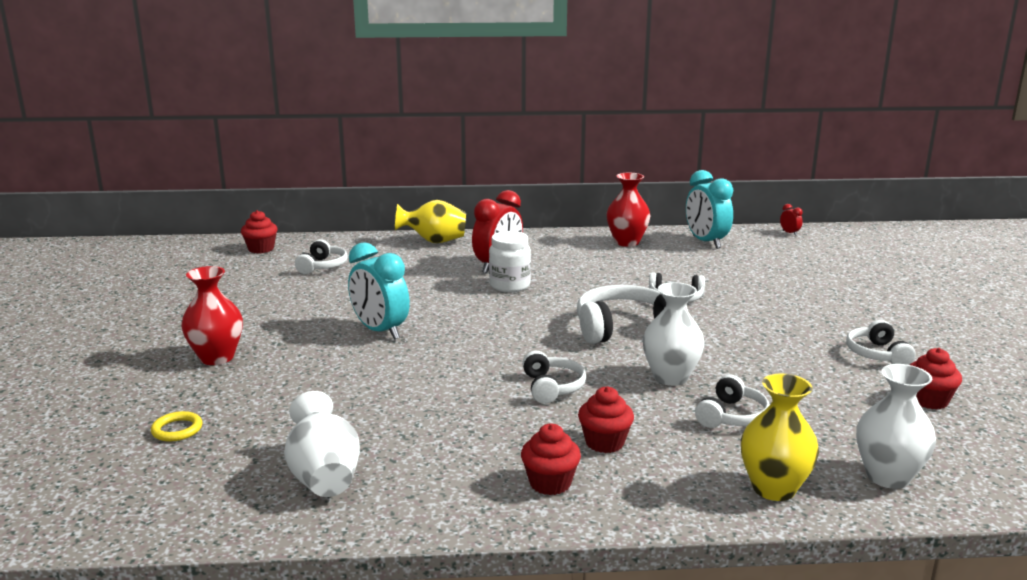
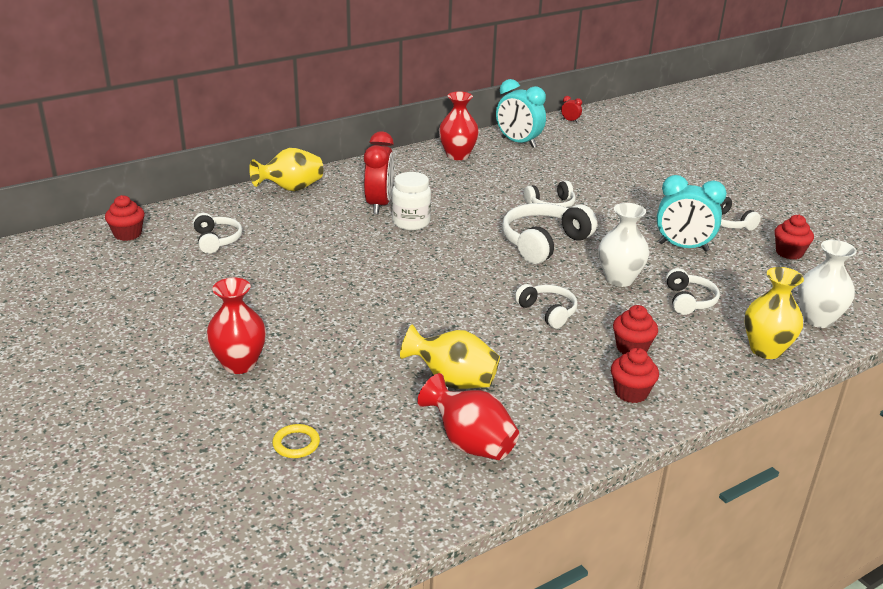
camera: 30 degrees left, 10 degrees up
white vase [284,391,360,497] -> red vase [417,373,519,460]
turquoise clock [348,242,410,340] -> turquoise clock moved to [657,175,727,252]
none -> yellow vase [400,324,500,389]

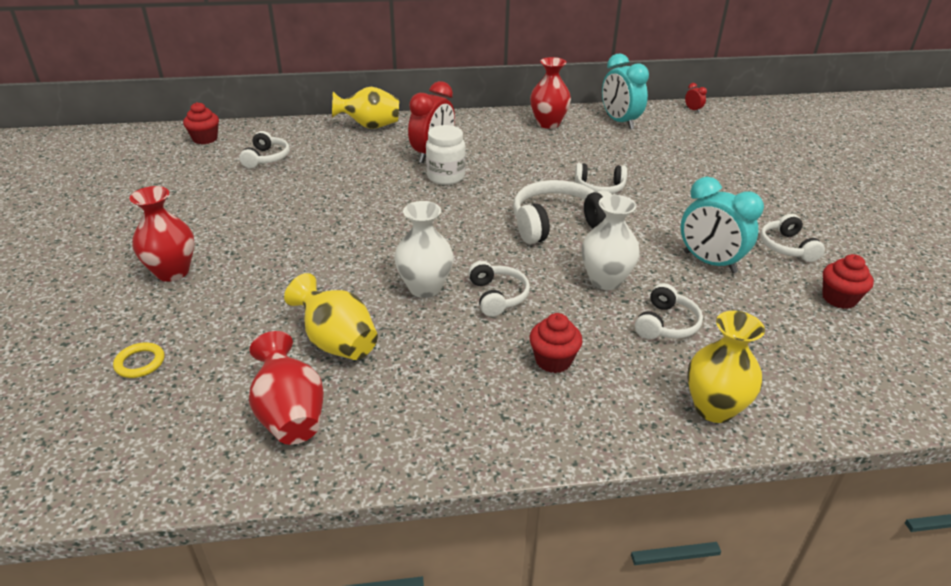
camera: 25 degrees right, 5 degrees up
red cupcake [611,348,659,403] -> none
white vase [798,240,857,328] -> white vase moved to [394,201,453,298]

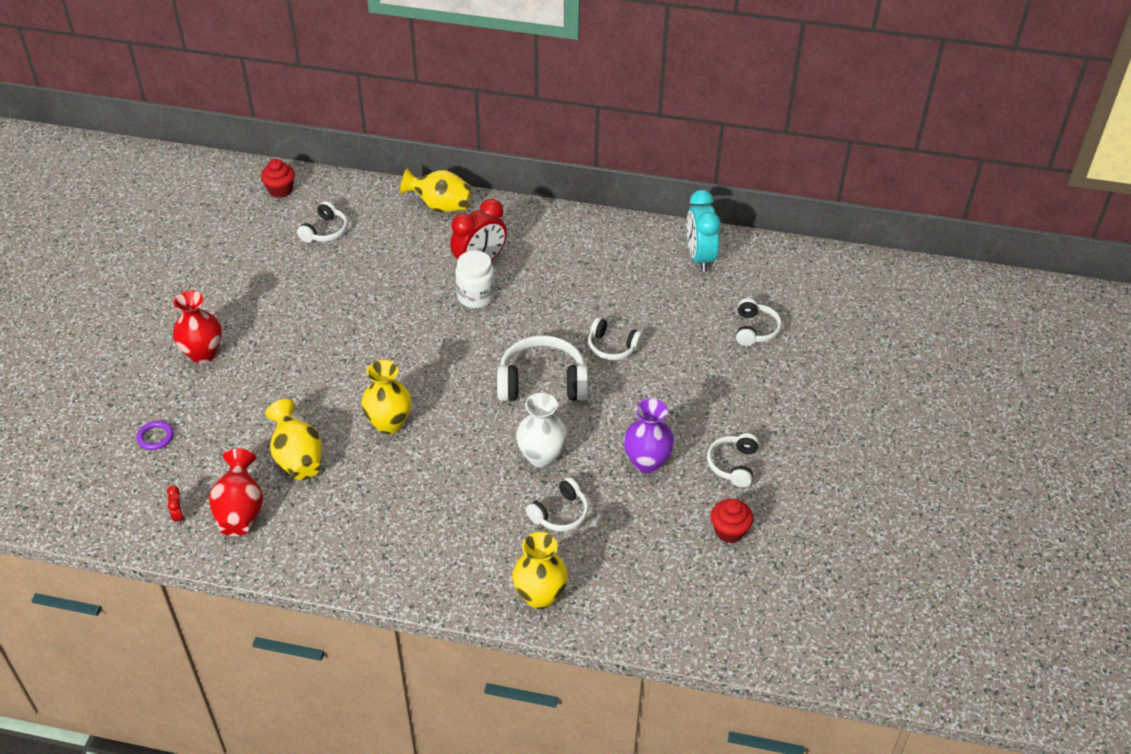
camera: 20 degrees right, 10 degrees up
yellow ring [113,342,164,378] -> purple ring [136,421,174,450]
white vase [394,201,453,298] -> yellow vase [361,360,412,434]
white headphones [468,261,530,317] -> white headphones moved to [736,298,782,346]
red vase [530,57,571,129] -> none
red cupcake [530,313,582,373] -> none
turquoise clock [681,177,764,273] -> purple vase [623,398,675,473]
red clock [685,83,707,113] -> red clock moved to [167,486,185,525]

